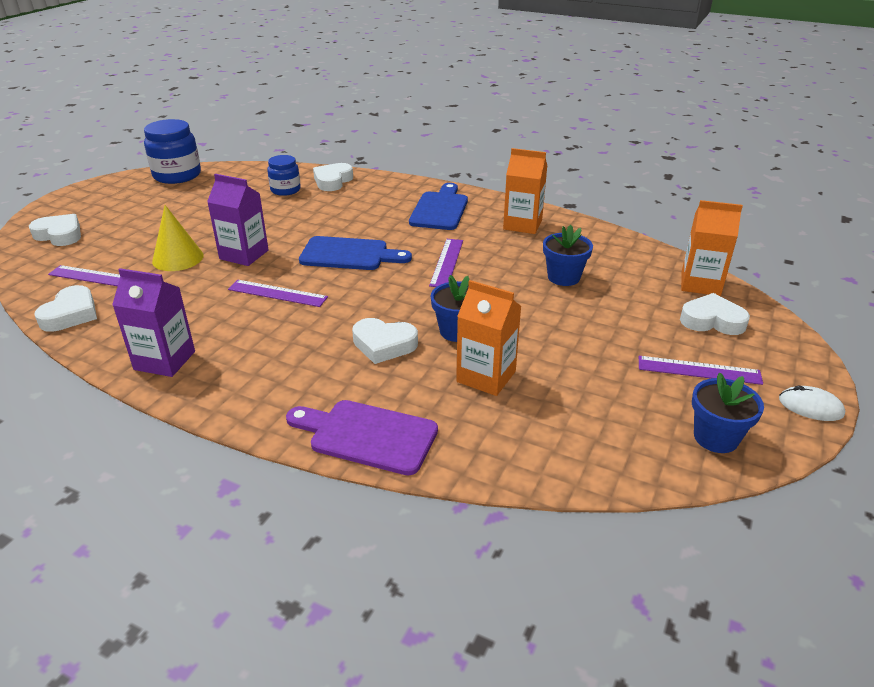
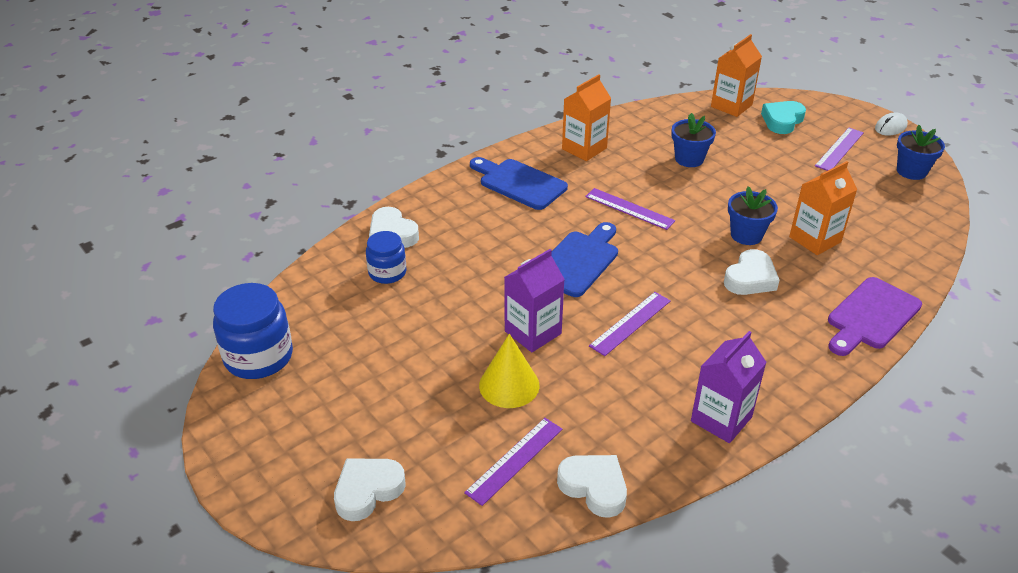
camera: 65 degrees left, 5 degrees up
white heart [680,293,750,335] -> turquoise heart [761,101,806,134]

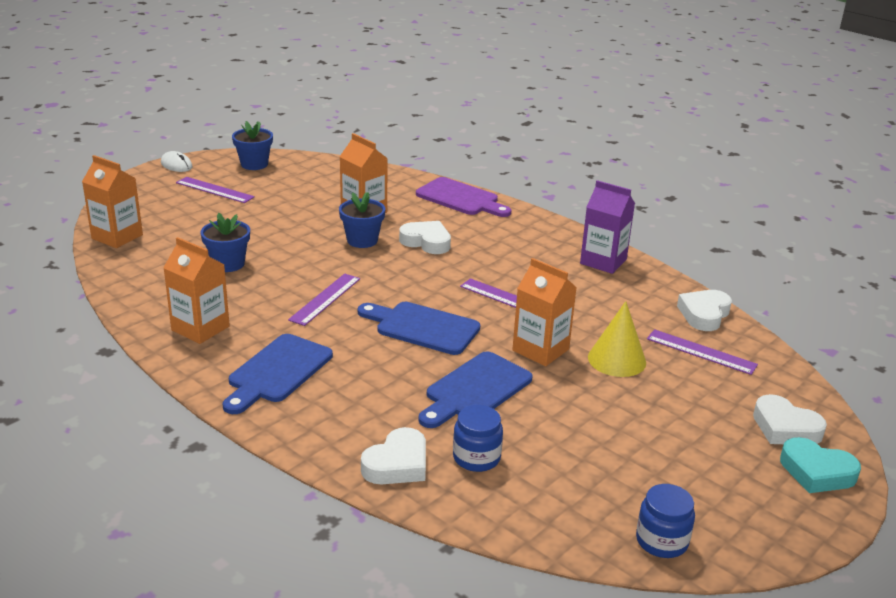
camera: 100 degrees left, 10 degrees down
blue jar [213,283,293,379] -> blue jar [636,484,695,558], size x0.61
purple carton [504,249,565,352] -> orange carton [512,258,577,366]
turquoise heart [761,101,806,134] -> turquoise heart moved to [780,437,861,493]
none -> blue cutting board [418,351,533,428]

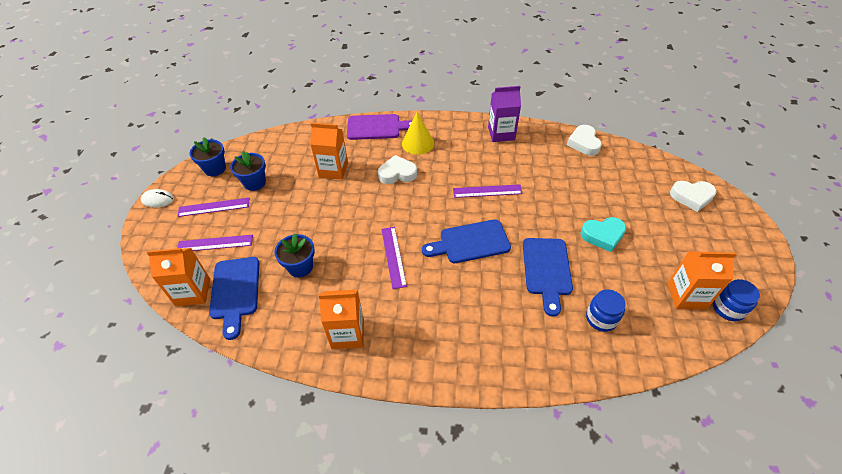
camera: 35 degrees left, 20 degrees up
blue cutting board [223,334,333,414] -> blue cutting board moved to [209,257,259,340]
blue flower pot [339,192,385,248] -> blue flower pot moved to [230,151,266,191]
white heart [361,427,426,484] -> none
orange carton [512,258,577,366] -> orange carton moved to [667,251,737,310]
yellow cone [588,301,646,377] -> yellow cone moved to [402,112,434,155]
purple ruler [647,329,758,375] -> purple ruler moved to [177,235,253,251]
turquoise heart [780,437,861,493] -> turquoise heart moved to [581,217,626,252]

